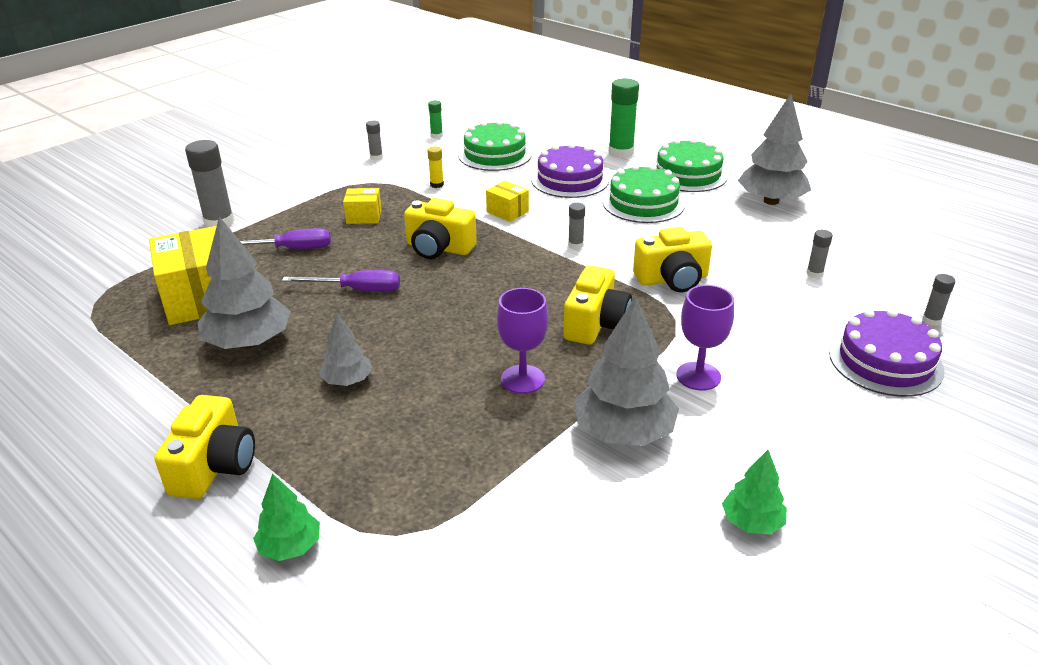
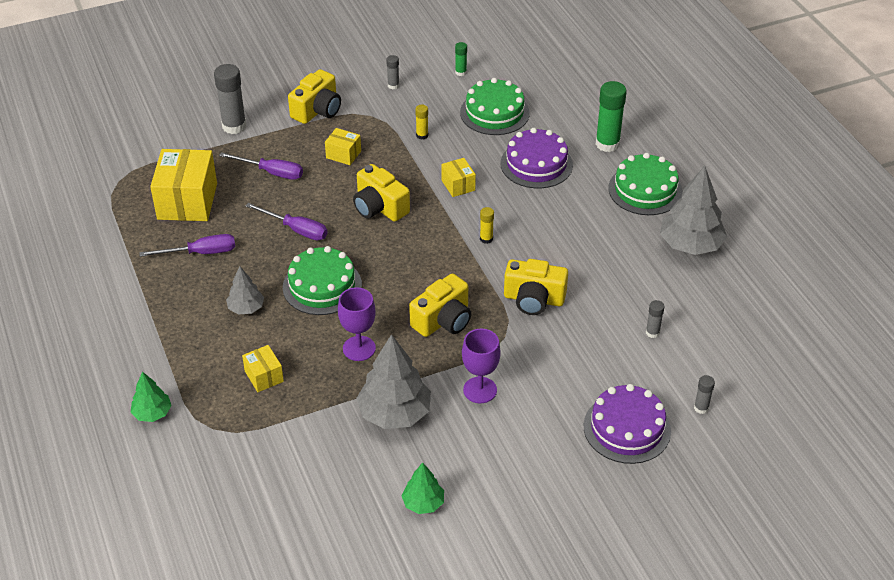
camera: 25 degrees right, 10 degrees up
yellow camera [154,395,255,499] -> yellow camera moved to [288,69,341,124]
grey tree [198,216,291,349] -> purple screwdriver [139,234,235,257]
grey glue stick [568,203,585,249] -> yellow glue stick [480,207,494,244]
green cake [603,164,685,223] -> green cake moved to [283,246,362,315]
none -> yellow box [242,345,284,392]

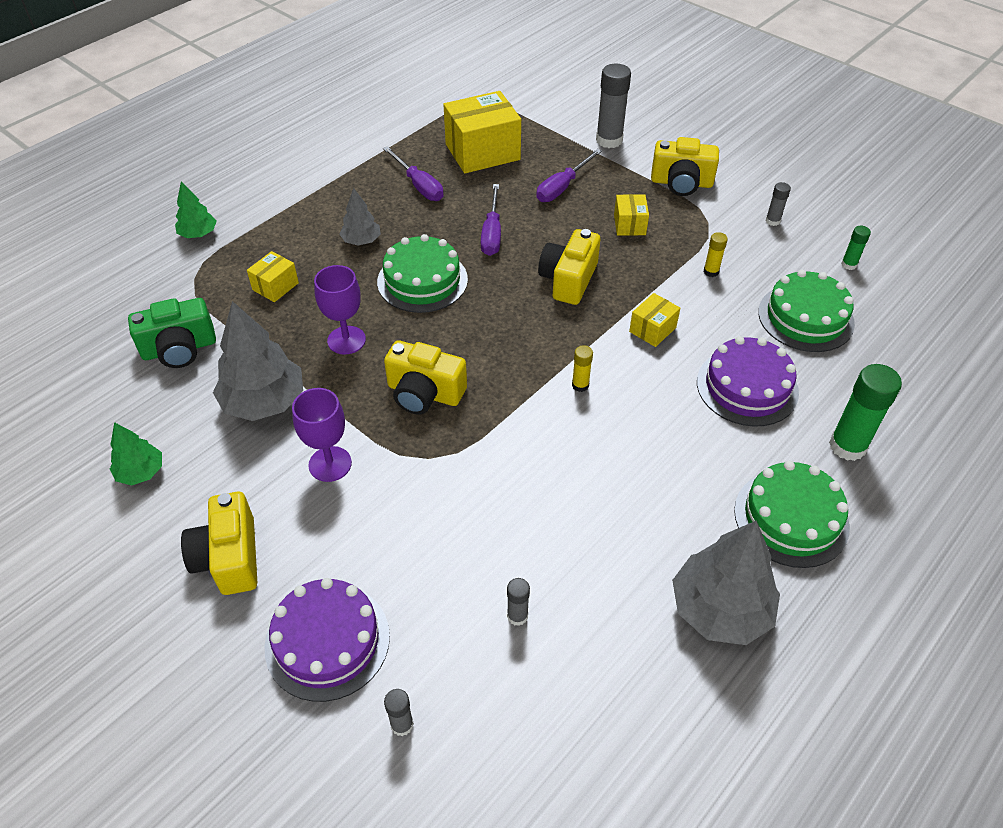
camera: 65 degrees right, 5 degrees up
purple screwdriver [219,152,303,180] -> purple screwdriver turned 45 degrees clockwise [536,149,602,202]
yellow camera [504,259,568,315] -> yellow camera moved to [181,492,257,595]
none -> green camera [128,298,216,368]

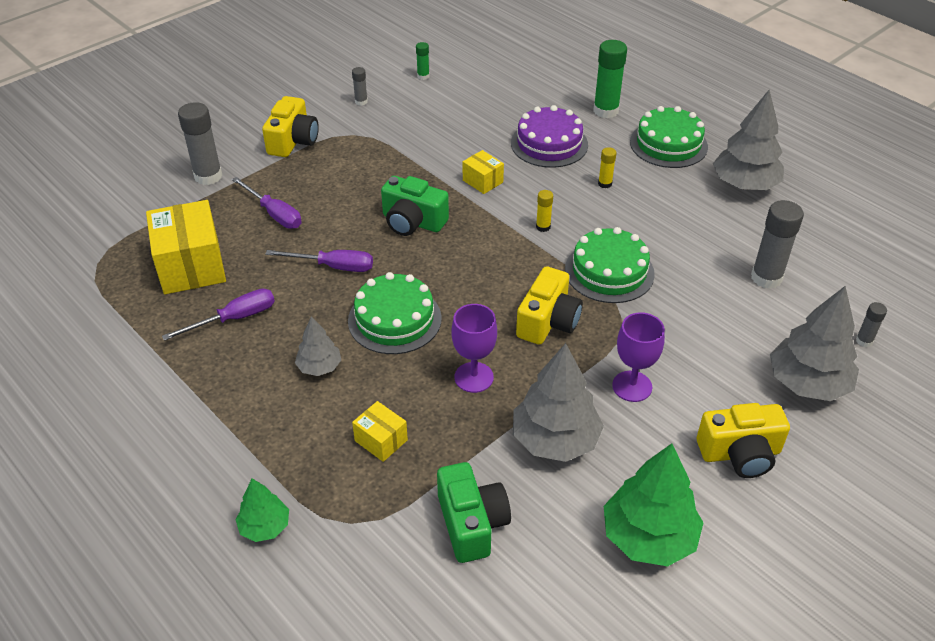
camera: 85 degrees left, 5 degrees down
green tree [110,422,162,486] -> green tree [604,443,704,567], size x1.83
purple cake [265,578,390,702] -> grey tree [770,286,859,401]
grey glue stick [507,578,530,626] -> grey glue stick [751,200,804,289], size x1.98
yellow camera [538,229,600,305] -> green camera [381,176,449,236]
yellow box [614,194,649,236] -> none
yellow glue stick [703,232,728,277] -> yellow glue stick moved to [598,147,617,188]
green cake [758,270,855,352] -> green cake moved to [565,227,655,303]

